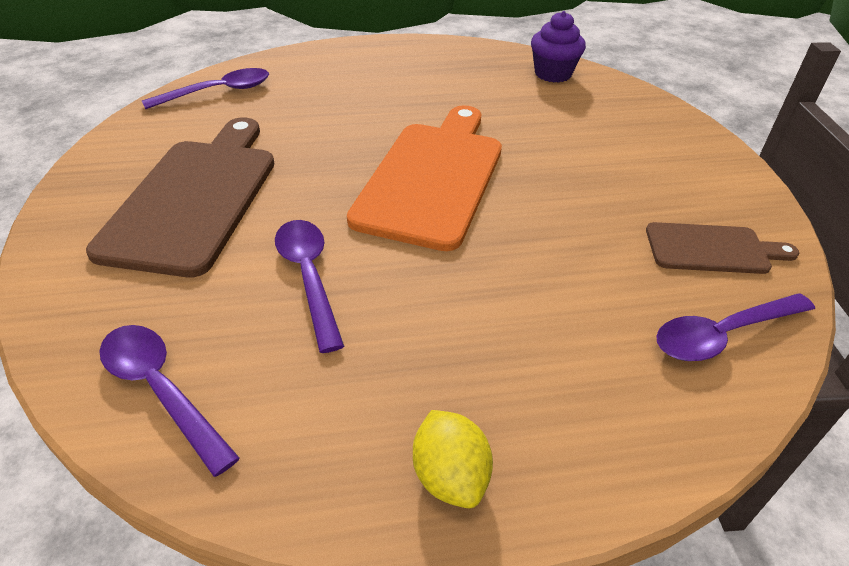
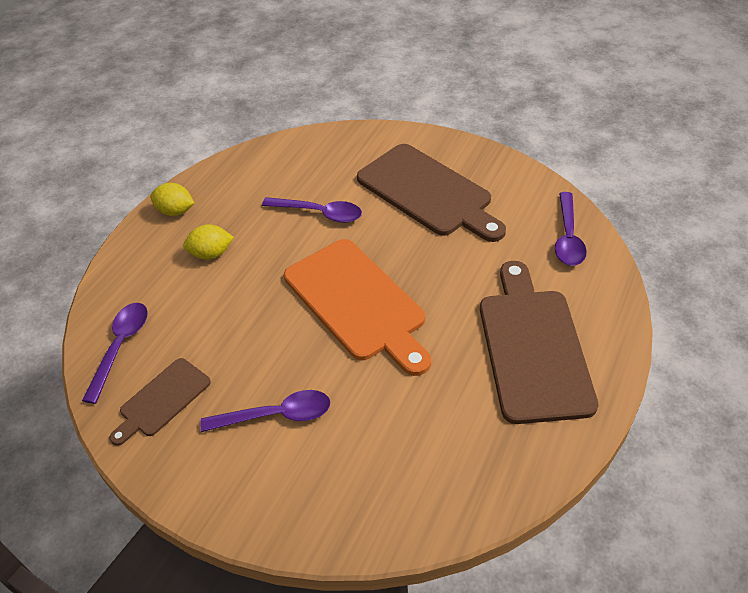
camera: 130 degrees right, 5 degrees up
purple spoon [99,325,240,477] -> purple spoon moved to [200,390,330,432]
purple cupcake [531,11,586,83] -> none
none -> yellow lemon [183,224,234,260]
none -> brown cutting board [480,261,598,424]

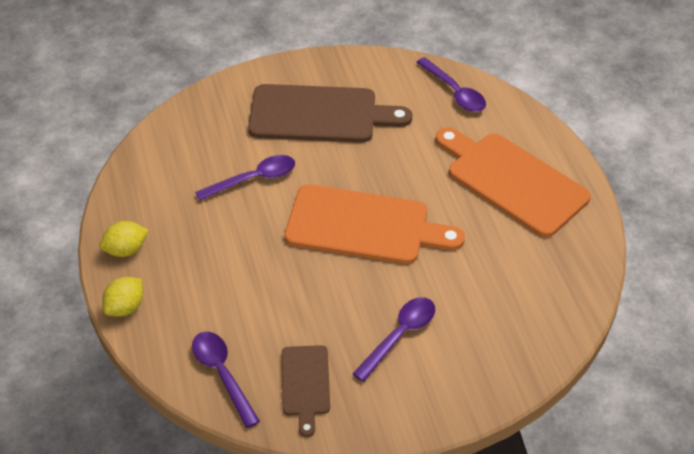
camera: 45 degrees left, 0 degrees up
yellow lemon [183,224,234,260] -> yellow lemon moved to [102,277,143,317]
brown cutting board [480,261,598,424] -> orange cutting board [436,127,591,237]

